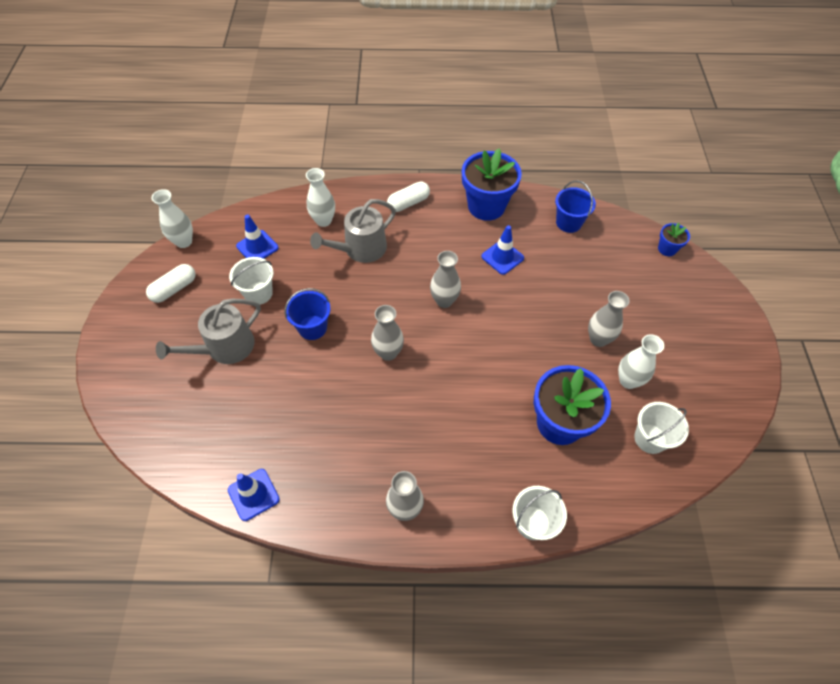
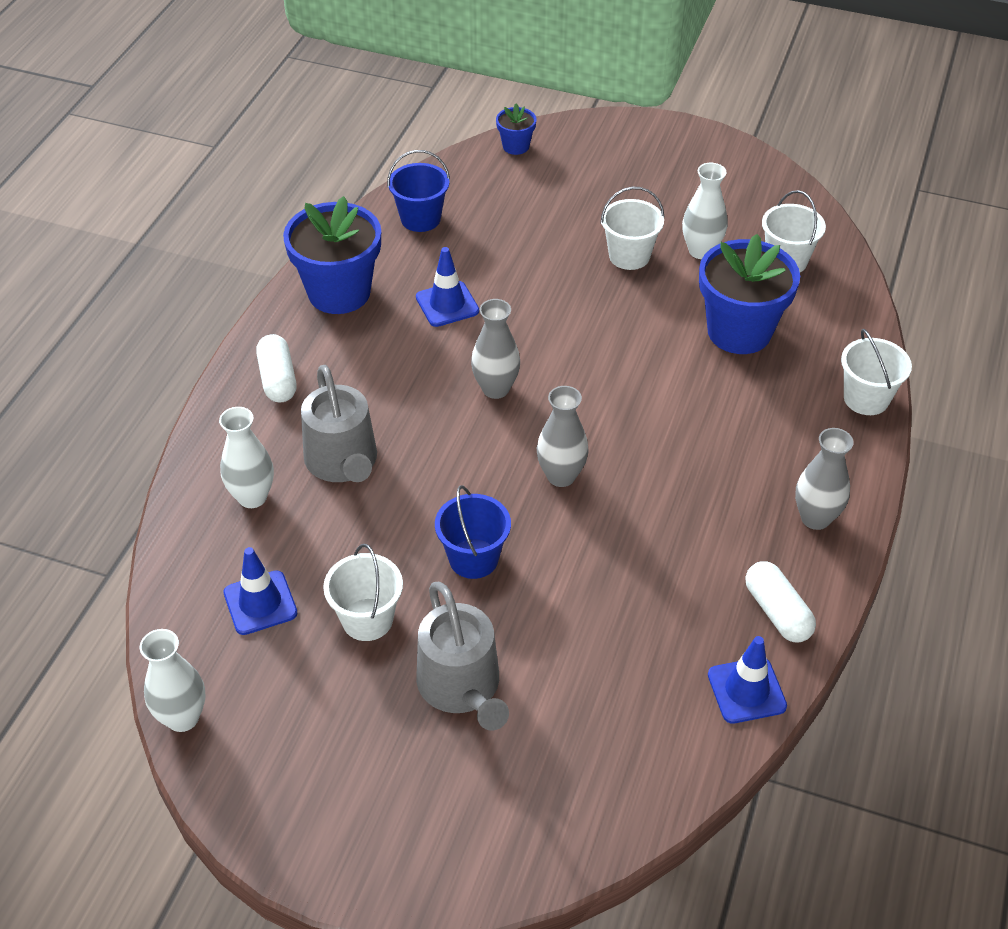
camera: 70 degrees left, 10 degrees down
white capsule [146,264,196,303] -> white capsule moved to [745,561,816,643]
grey vase [588,291,630,347] -> white bucket [600,187,664,270]

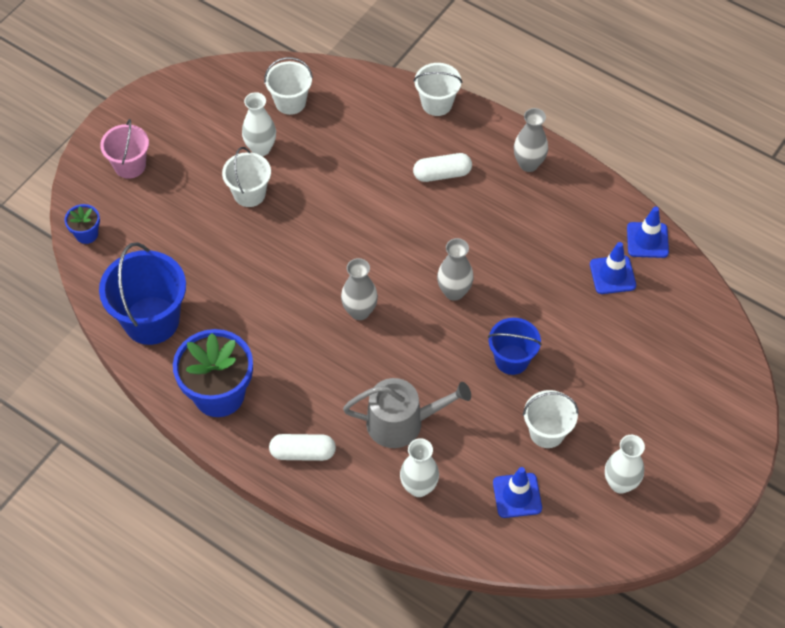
camera: 75 degrees left, 10 degrees up
white vase [140,629,205,732] -> white vase moved to [605,435,645,494]
blue bucket [387,150,450,232] -> blue bucket [99,242,186,345], size x1.66
blue traffic cone [416,247,479,327] -> blue traffic cone moved to [590,242,636,294]
grey watering can [416,582,509,731] -> none
blue flower pot [699,234,800,354] -> none
white capsule [745,561,816,643] -> white capsule moved to [413,153,472,182]
none -> pink bucket [100,119,149,179]

